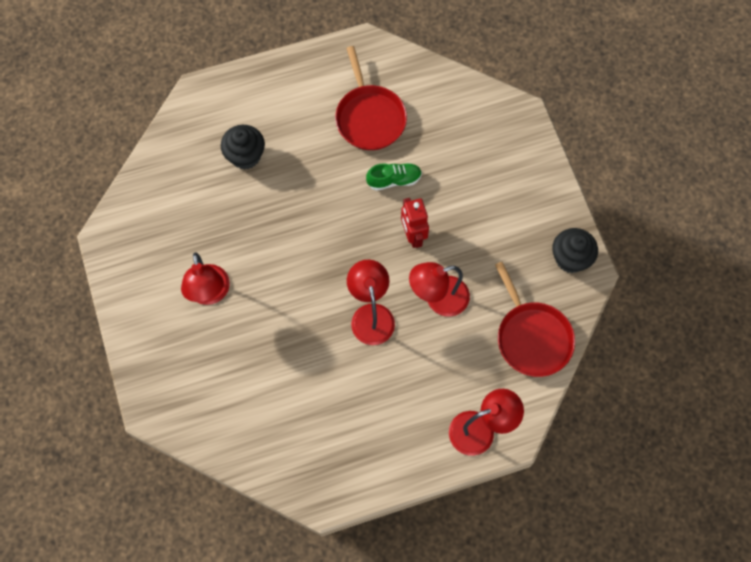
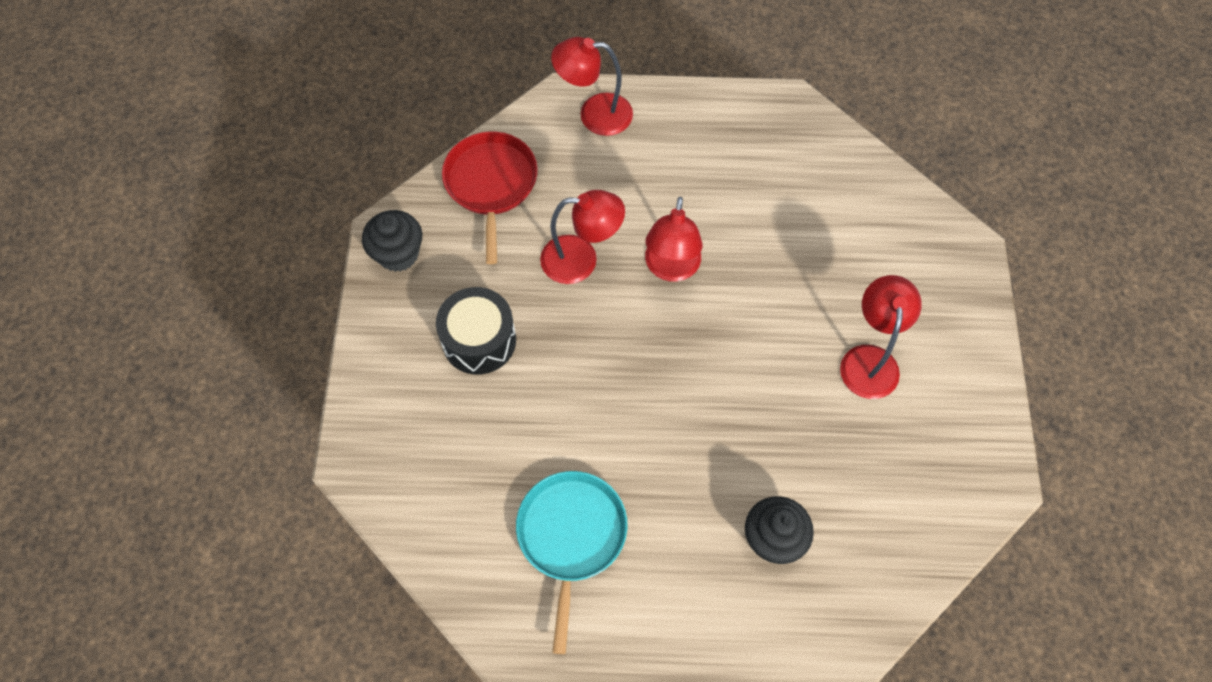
camera: 160 degrees left, 5 degrees down
red pan [335,46,407,150] -> turquoise pan [516,471,627,654]
green shoe [366,163,422,191] -> none
red robot [401,198,429,248] -> none
none -> black drum [436,287,516,375]

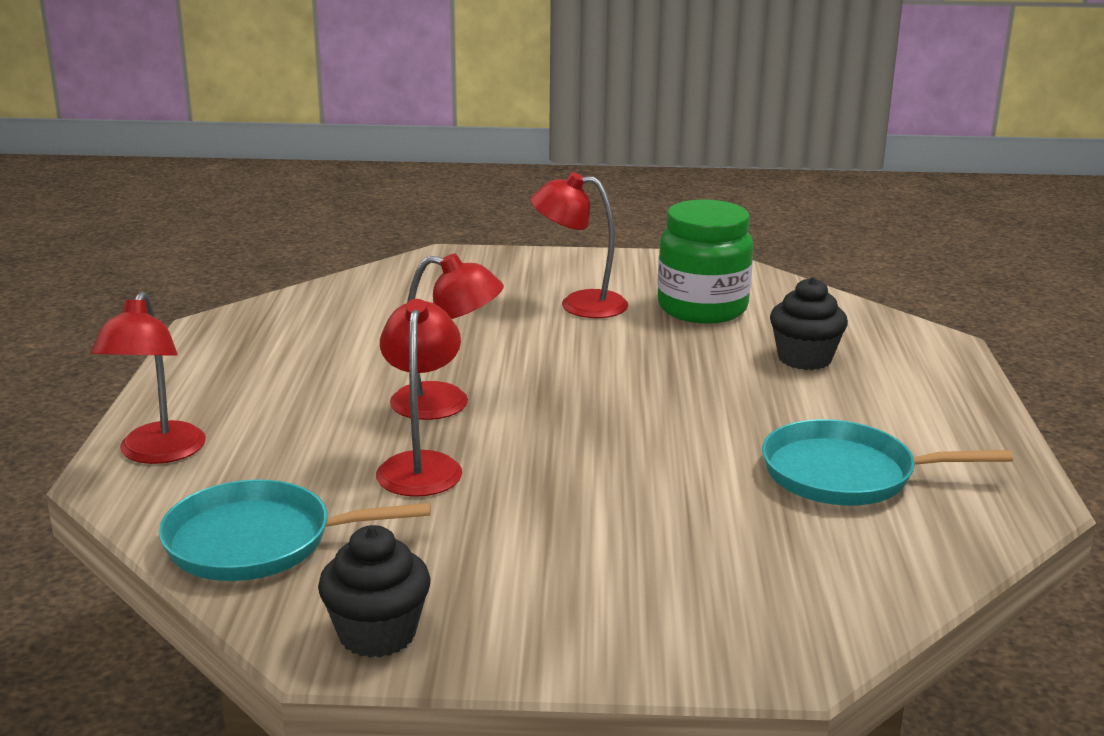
camera: 90 degrees left, 40 degrees down
black drum [436,287,516,375] -> none
red pan [442,131,538,264] -> turquoise pan [159,479,431,581]
none -> green jar [657,200,753,324]

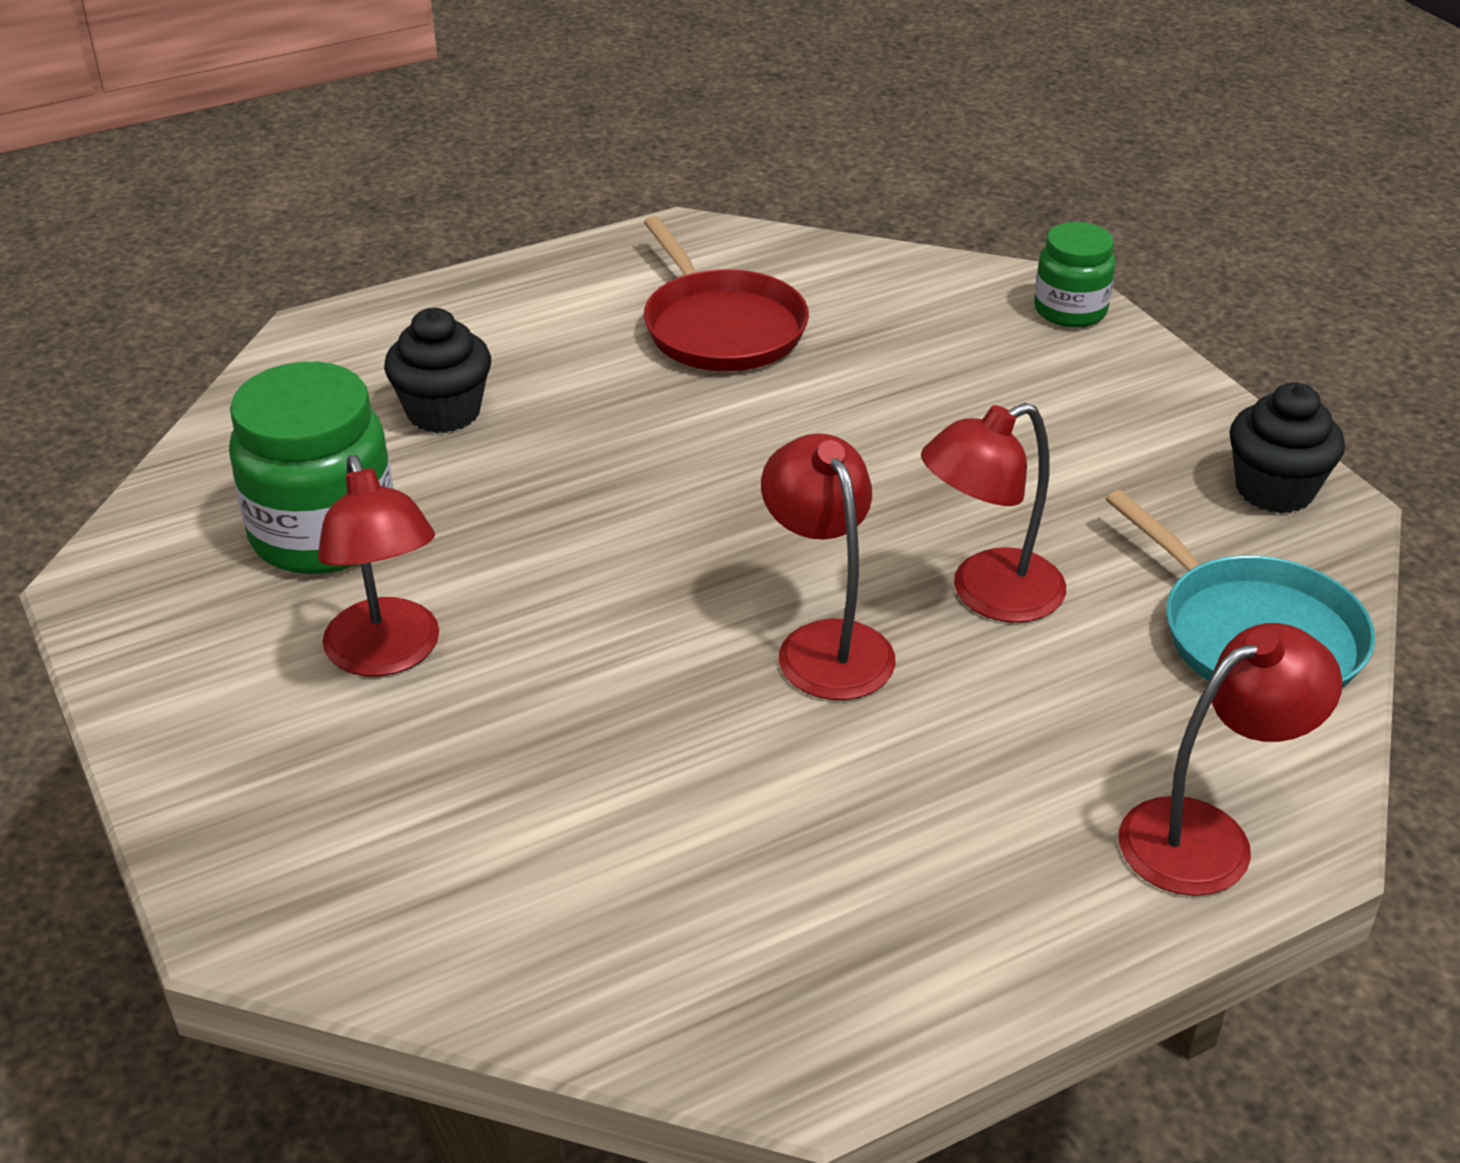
camera: 120 degrees left, 15 degrees up
turquoise pan [762,419,1013,505] -> red pan [644,216,809,371]
none -> green jar [1034,222,1115,328]

